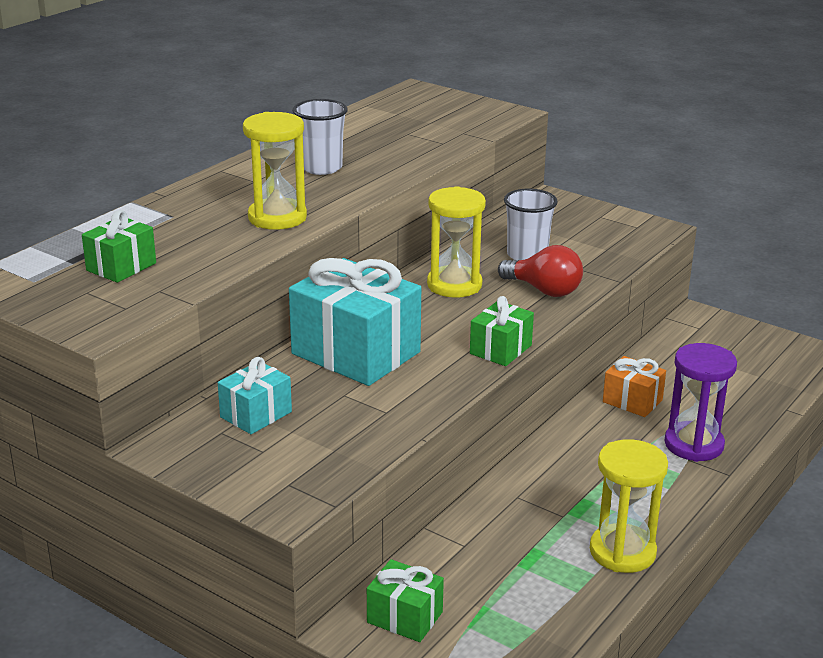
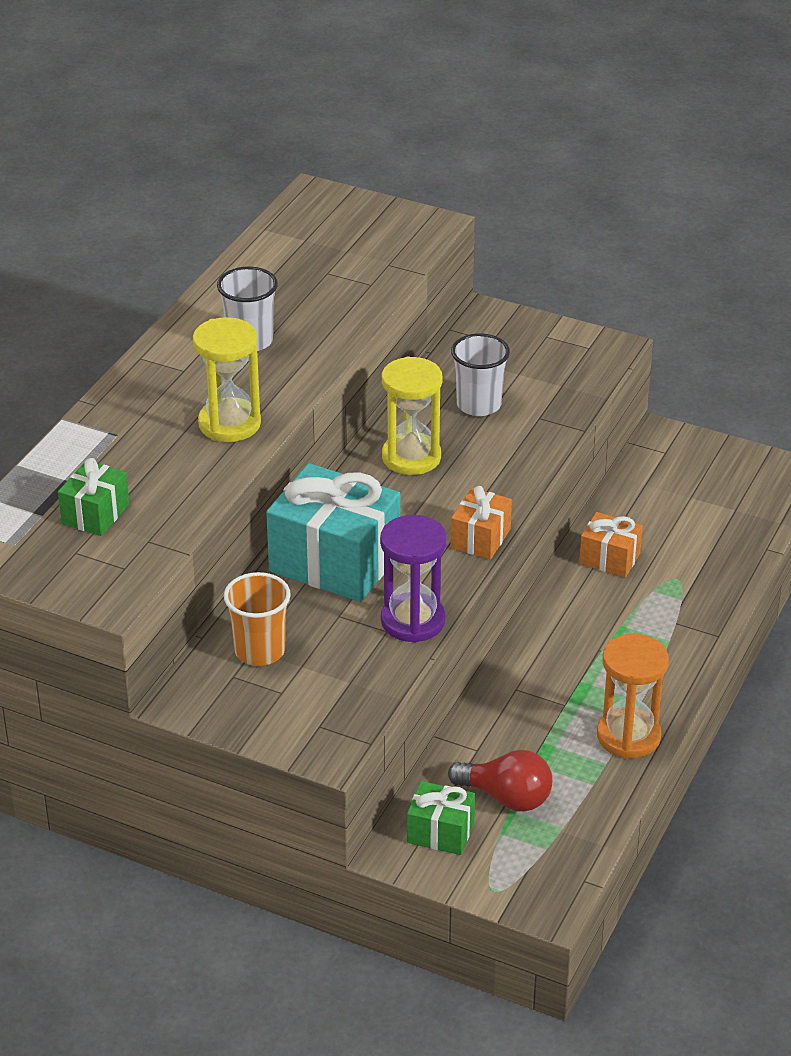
camera: 10 degrees left, 10 degrees up
turquoise gift [218,357,292,434] -> orange cup [224,572,291,666]
green gift [470,296,534,366] -> orange gift [450,486,512,560]
red light bulb [498,245,583,297] -> red light bulb moved to [448,750,552,812]
yellow hourglass [590,439,668,573] -> orange hourglass [597,634,669,759]
purple hourglass [664,343,737,462] -> purple hourglass moved to [380,515,447,643]

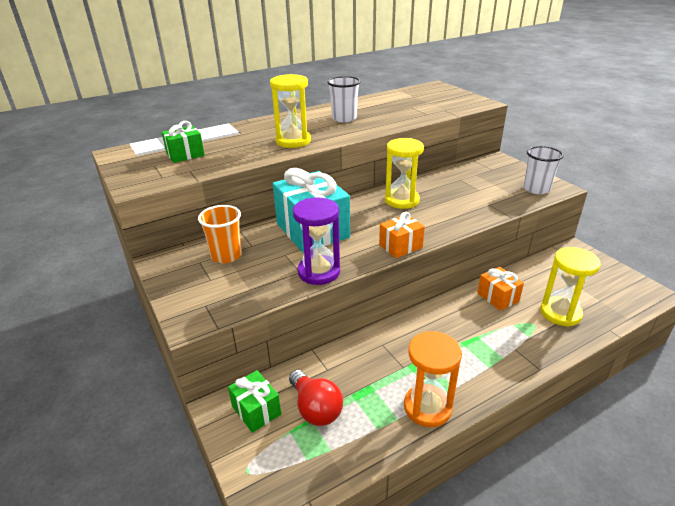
camera: 35 degrees right, 5 degrees down
white cup [451,333,510,416] -> white cup moved to [523,146,563,194]
none -> yellow hourglass [540,247,601,327]

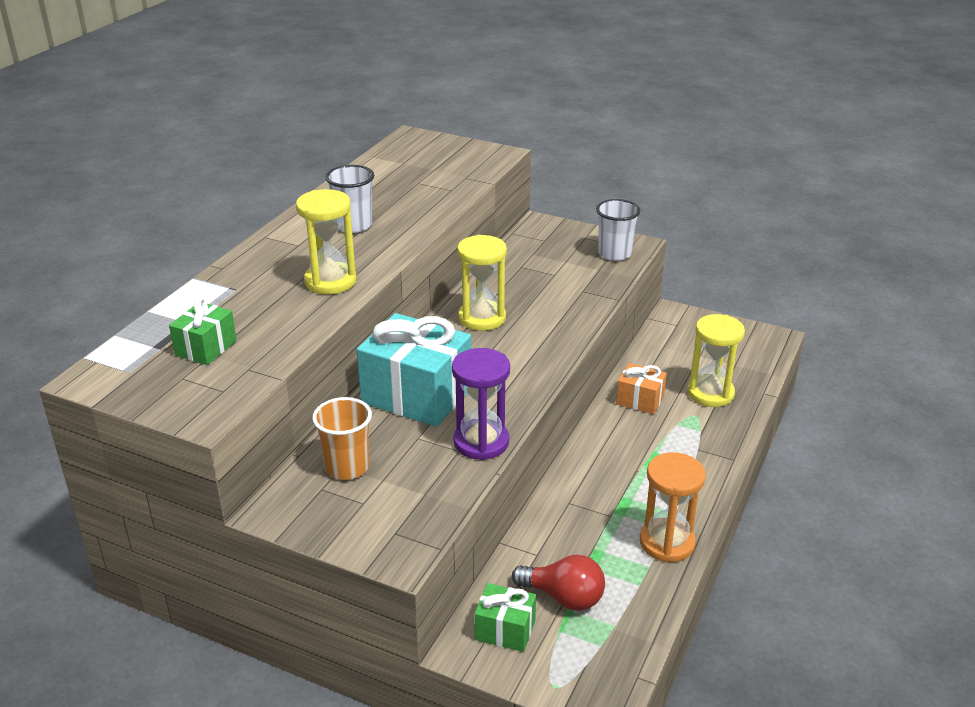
camera: 35 degrees left, 0 degrees up
orange gift [379,212,425,258] -> none

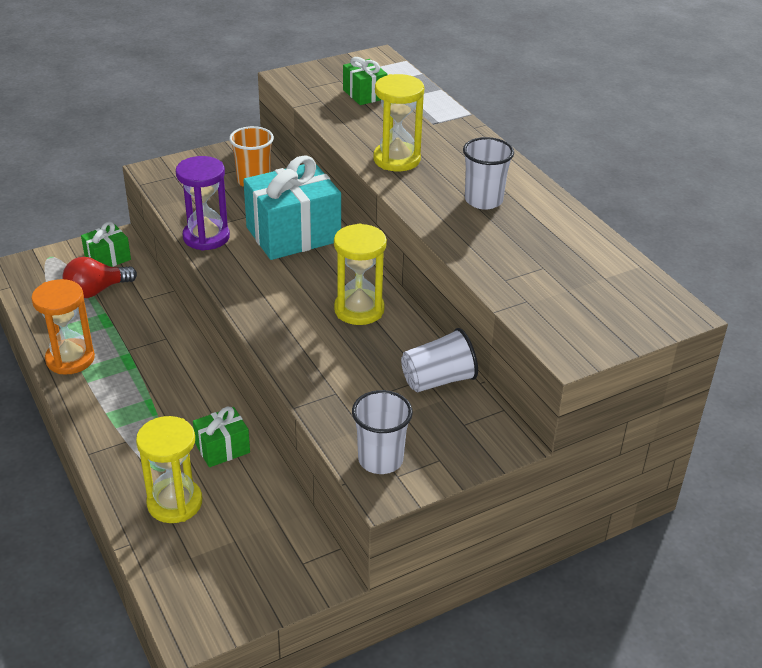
camera: 125 degrees right, 5 degrees up
orange gift [616,363,667,414] -> green gift [193,407,250,467]
none -> white cup [401,328,478,392]

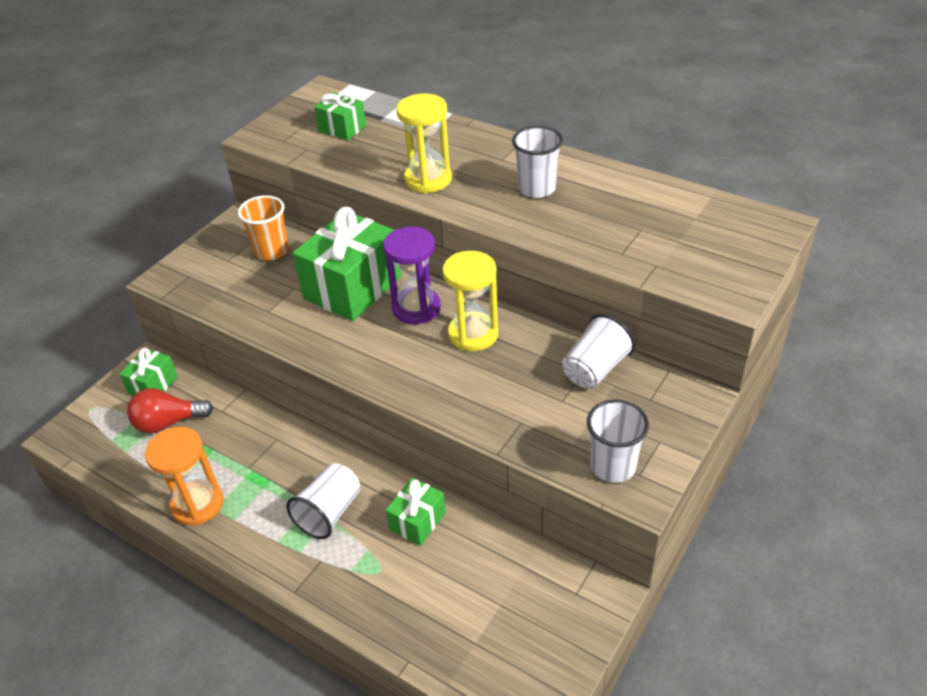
camera: 25 degrees left, 5 degrees up
red light bulb [62,257,137,298] -> red light bulb turned 45 degrees clockwise [127,388,213,433]
yellow hourglass [136,416,202,523] -> none
purple hourglass [176,156,230,251] -> purple hourglass moved to [383,226,441,324]
turquoise gift [243,155,341,260] -> green gift [293,207,402,321]
none -> white cup [286,463,361,539]

